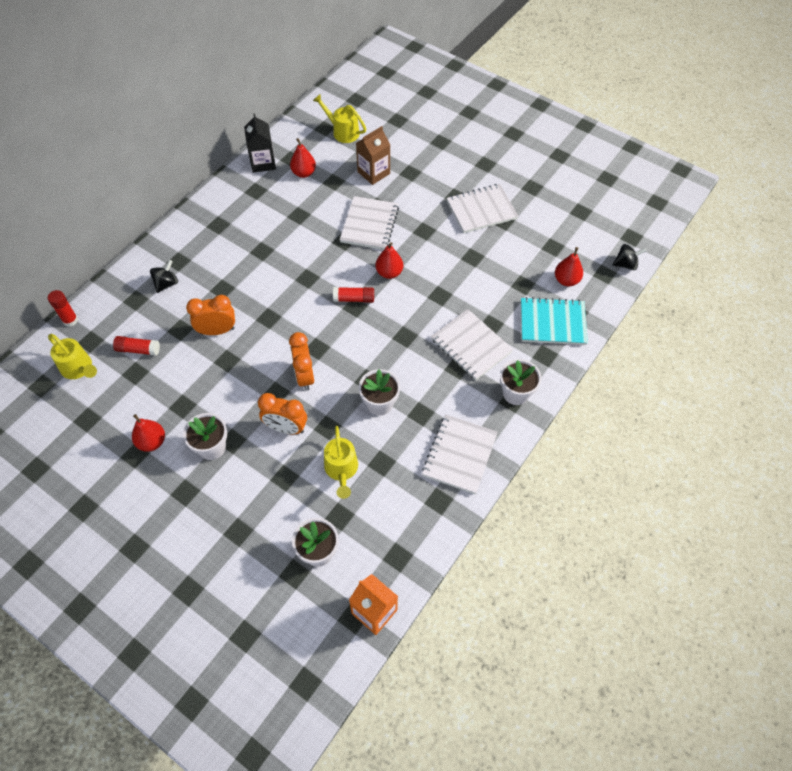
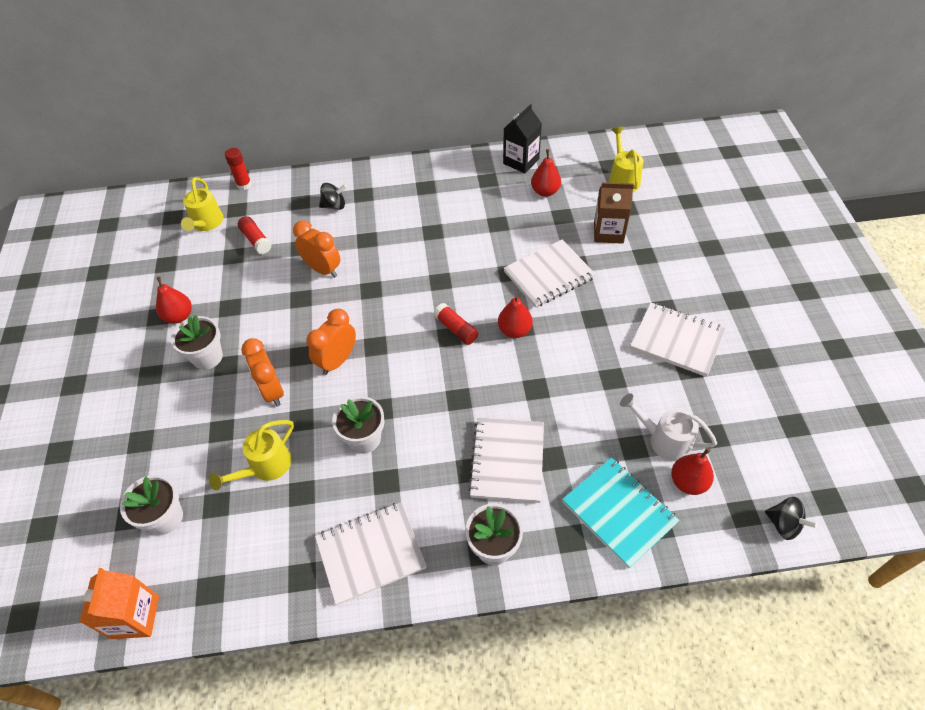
camera: 50 degrees right, 5 degrees down
none -> white watering can [620,393,717,461]

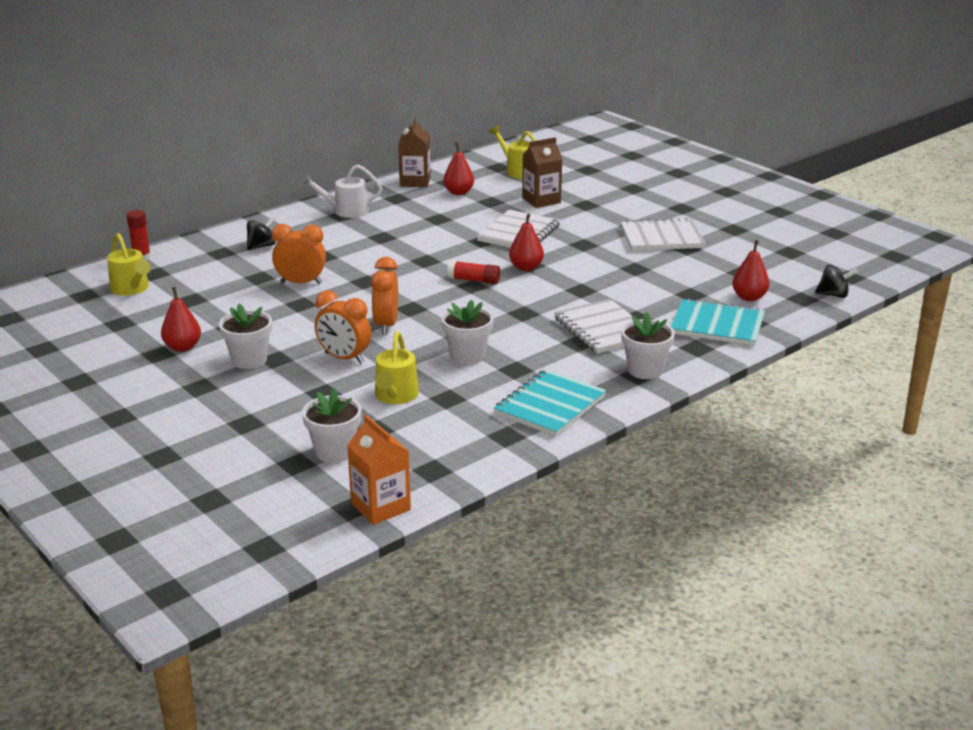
camera: 35 degrees left, 25 degrees down
red glue stick [238,216,271,254] -> none
white notebook [315,502,427,605] -> turquoise notebook [494,369,607,436]
black carton [503,104,542,173] -> brown carton [398,118,431,187]
white watering can [620,393,717,461] -> white watering can moved to [301,165,383,218]

